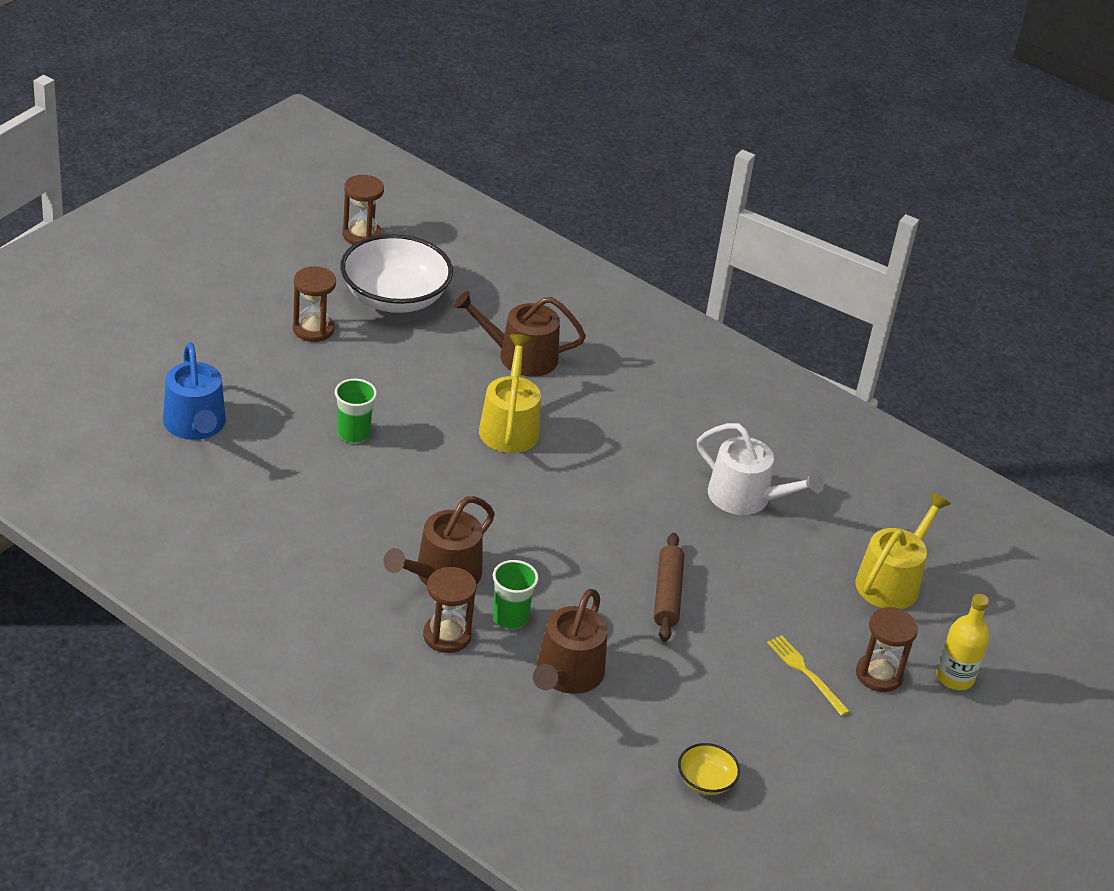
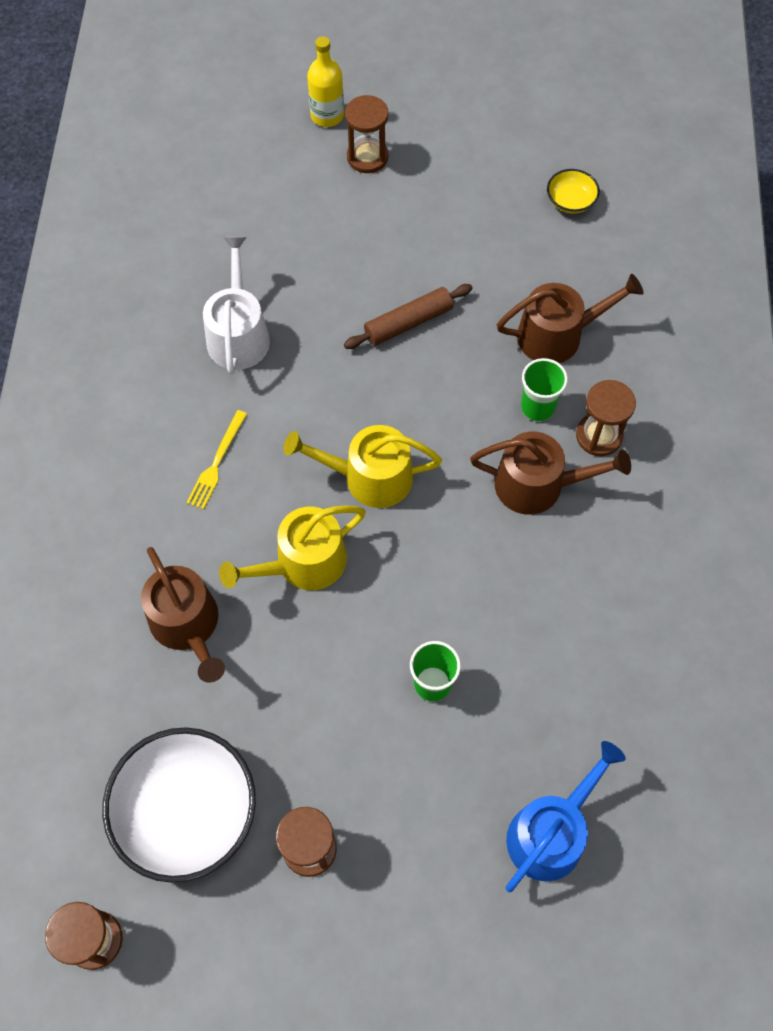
camera: 120 degrees left, 25 degrees up
yellow fork [767,635,850,716] -> yellow fork moved to [186,410,247,510]
yellow watering can [856,492,951,609] -> yellow watering can moved to [284,425,442,508]

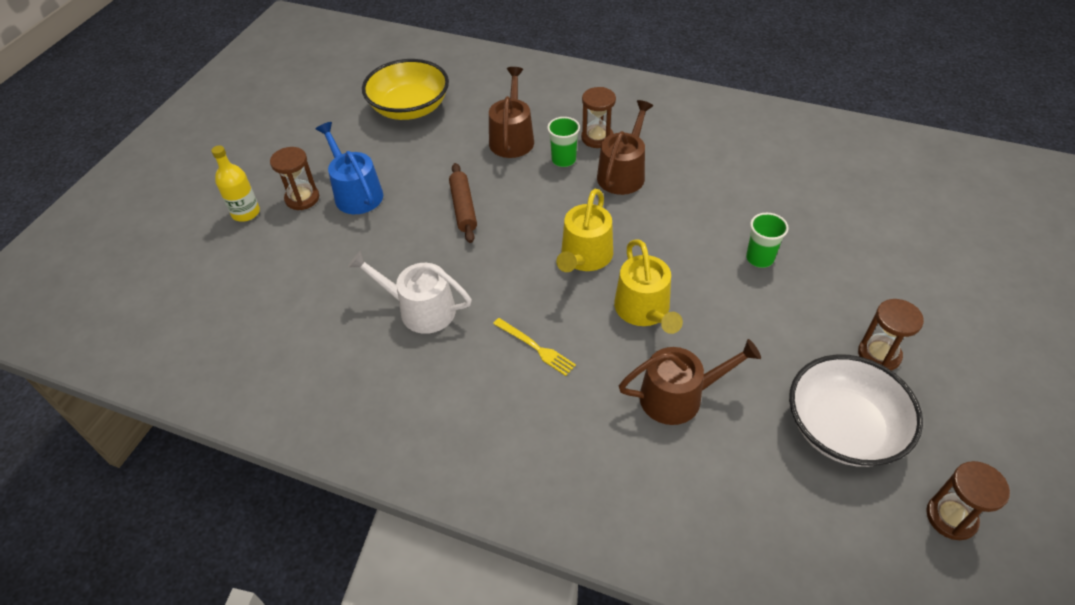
camera: 70 degrees left, 15 degrees down
blue watering can [506,741,626,892] -> blue watering can moved to [316,122,383,214]
yellow bowl [547,169,600,214] -> yellow bowl [362,59,449,120], size x2.24

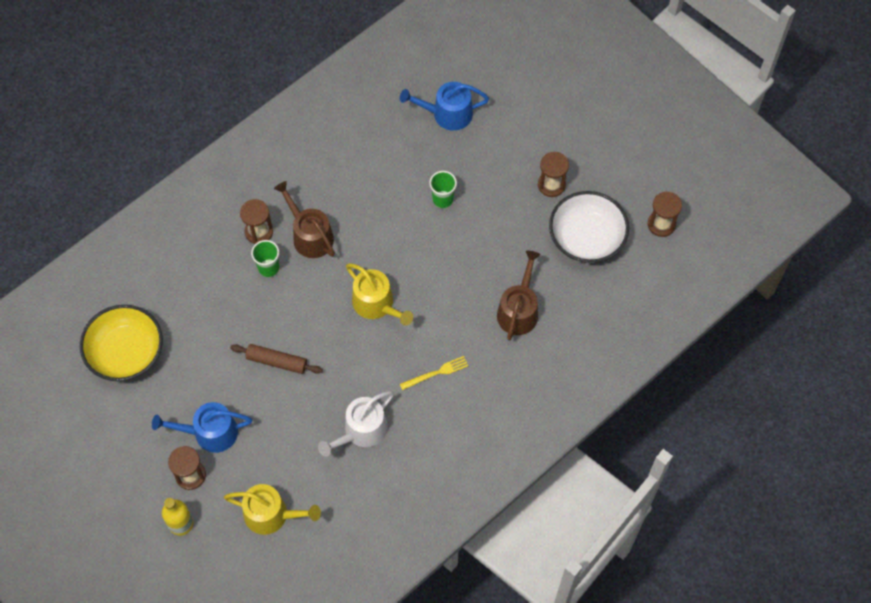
camera: 65 degrees left, 15 degrees up
brown watering can [489,67,534,158] -> none
yellow watering can [614,239,683,334] -> yellow watering can moved to [224,484,321,535]
none -> blue watering can [400,82,489,131]

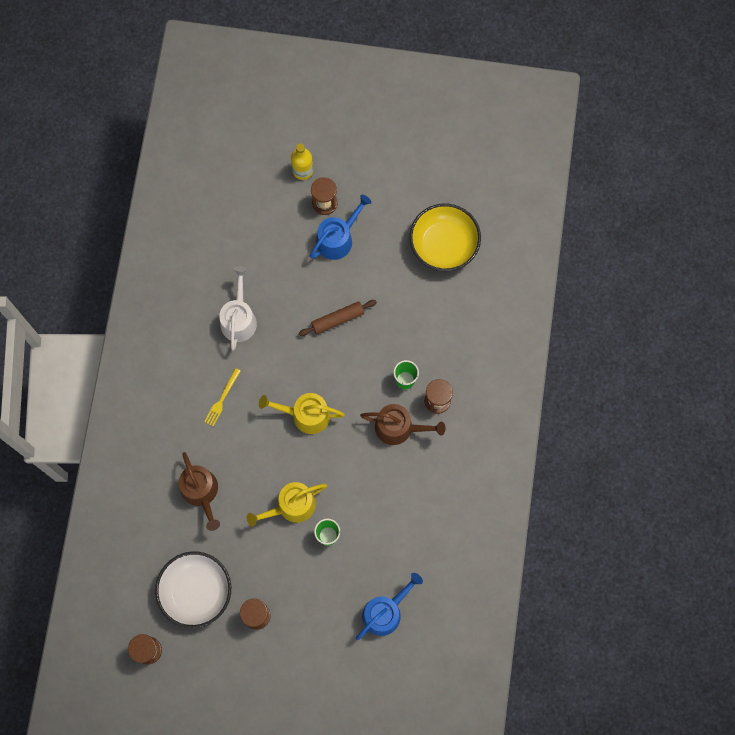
camera: 140 degrees right, 10 degrees up
yellow watering can [224,484,321,535] -> yellow watering can moved to [246,482,327,527]

